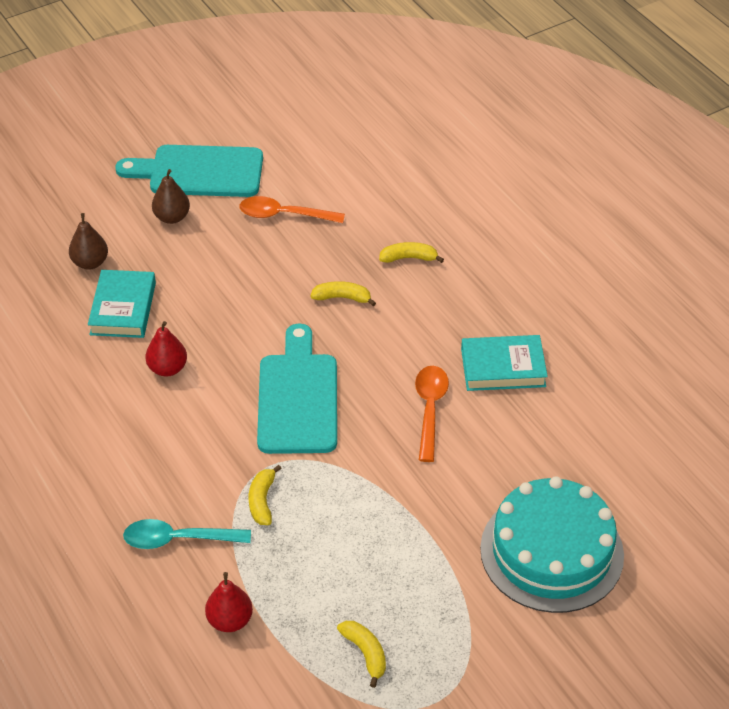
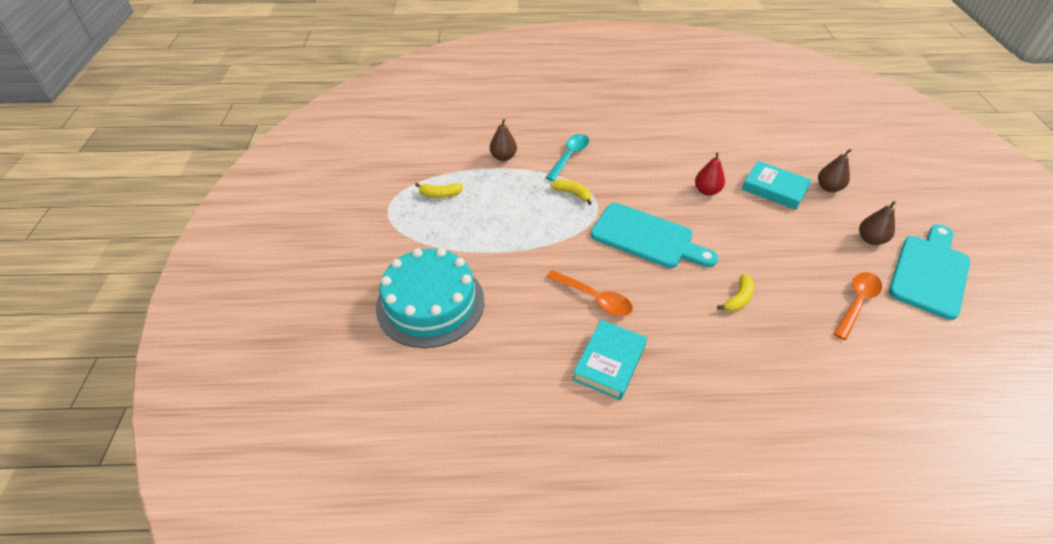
camera: 120 degrees right, 0 degrees up
red pear [205,572,253,632] -> brown pear [490,119,517,161]
yellow banana [379,242,444,263] -> none

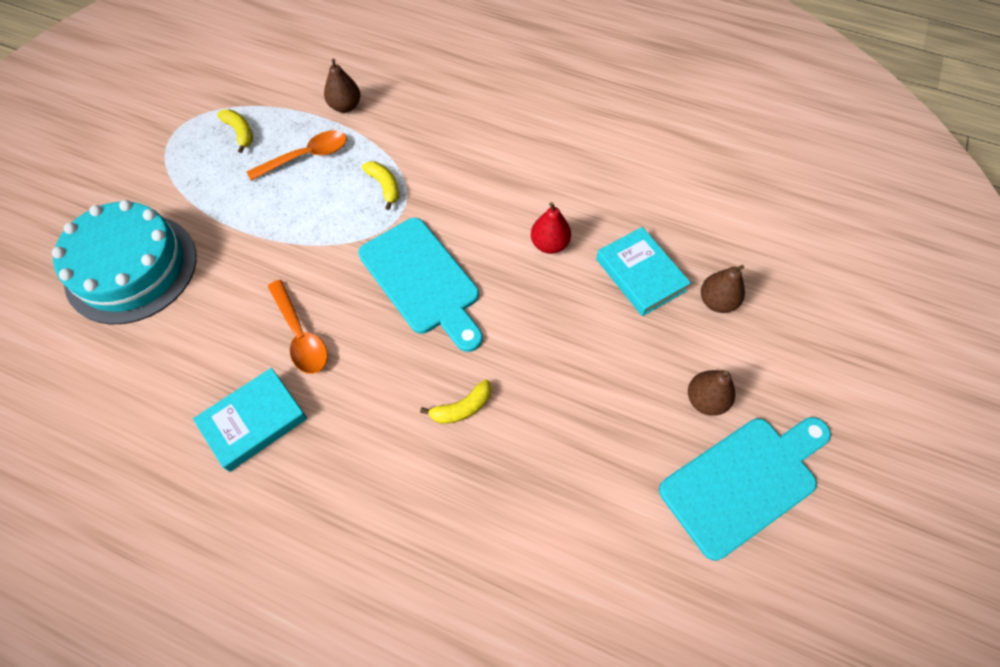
camera: 25 degrees right, 15 degrees up
yellow banana [415,183,463,198] -> yellow banana turned 150 degrees counterclockwise [217,109,253,153]
turquoise spoon [545,134,589,181] -> none
orange spoon [833,272,882,340] -> orange spoon moved to [246,130,347,181]

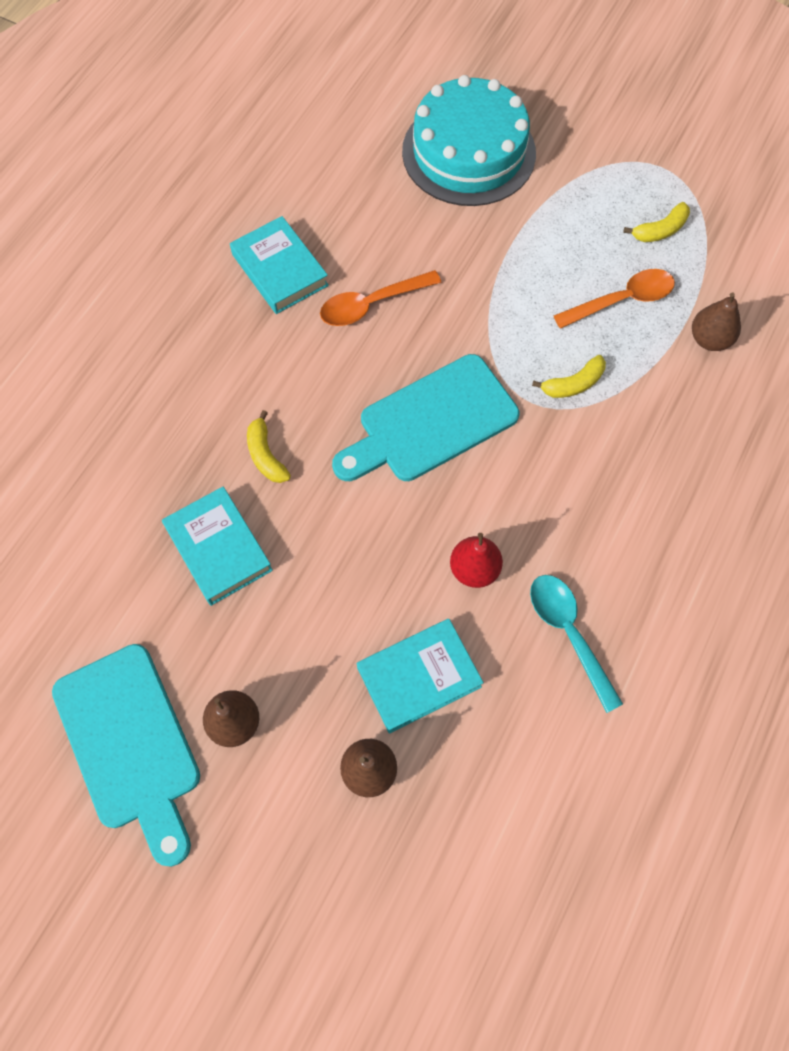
camera: 95 degrees right, 5 degrees up
orange spoon [246,130,347,181] -> orange spoon turned 90 degrees counterclockwise [554,269,675,329]
none -> turquoise book [162,486,273,606]
none -> turquoise spoon [530,575,623,713]

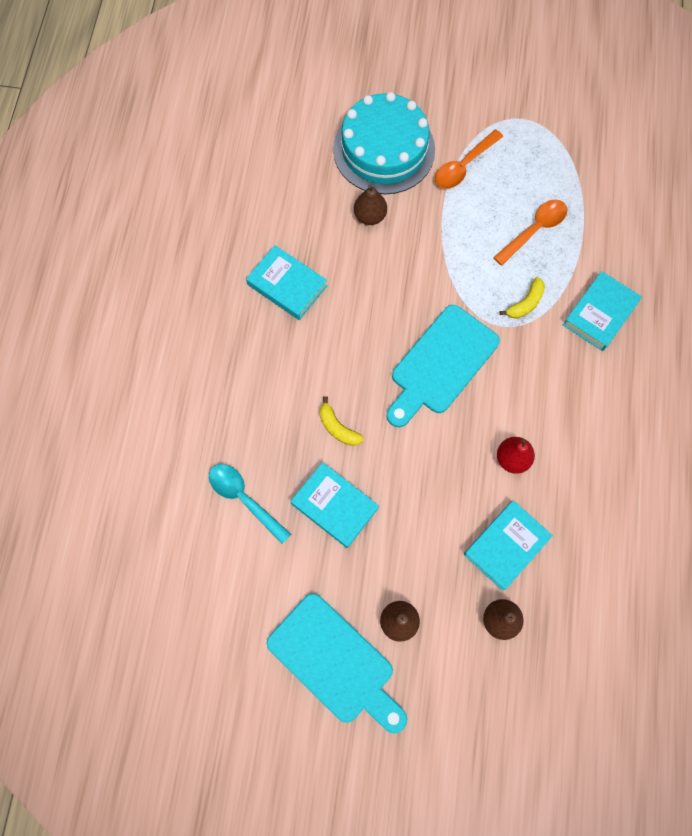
camera: 20 degrees left, 5 degrees up
orange spoon [320,270,442,326] -> orange spoon moved to [435,129,503,189]
turquoise spoon [530,575,623,713] -> turquoise spoon moved to [209,464,292,544]
yellow banana [623,202,690,242] -> none
brown pear [692,293,741,351] -> brown pear moved to [354,185,387,225]
none -> turquoise book [563,271,642,351]

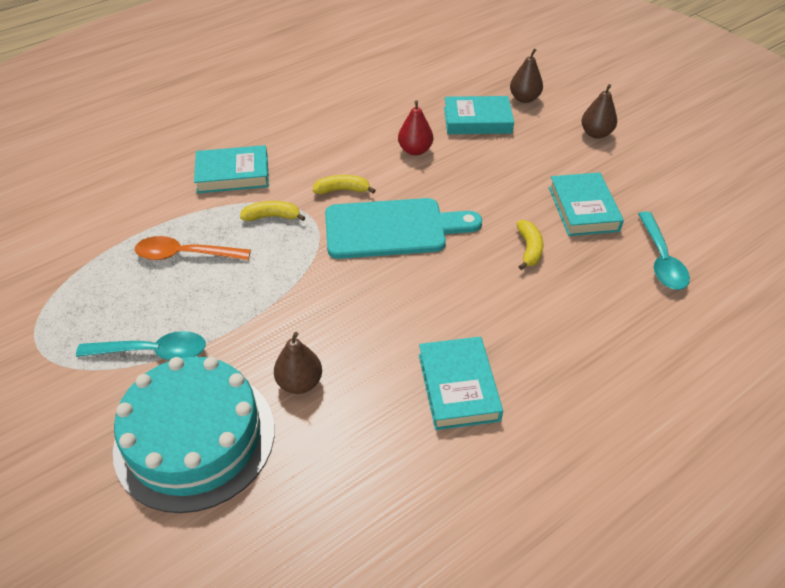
camera: 135 degrees left, 25 degrees down
turquoise cutting board [267,593,408,734] -> none
orange spoon [435,129,503,189] -> turquoise spoon [76,331,206,360]
none -> yellow banana [312,175,376,194]

